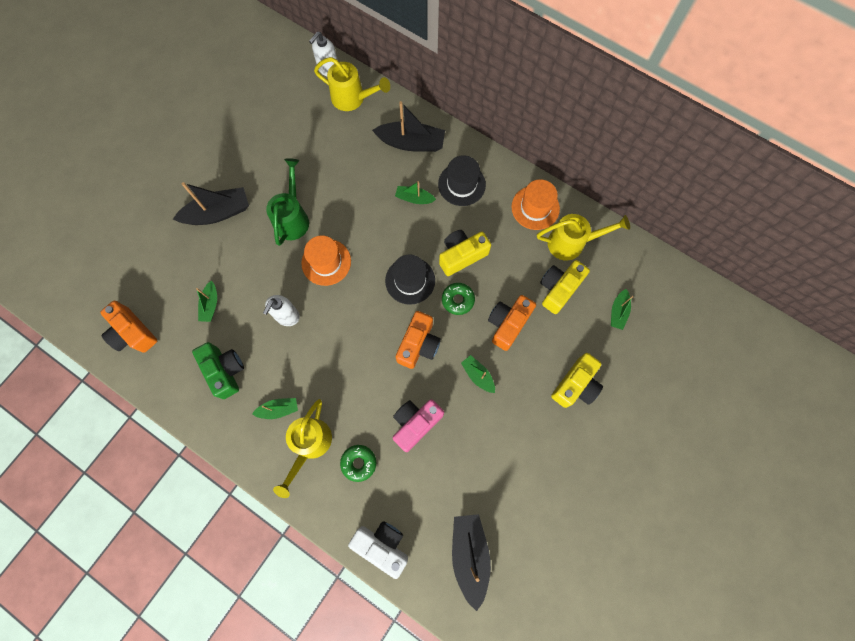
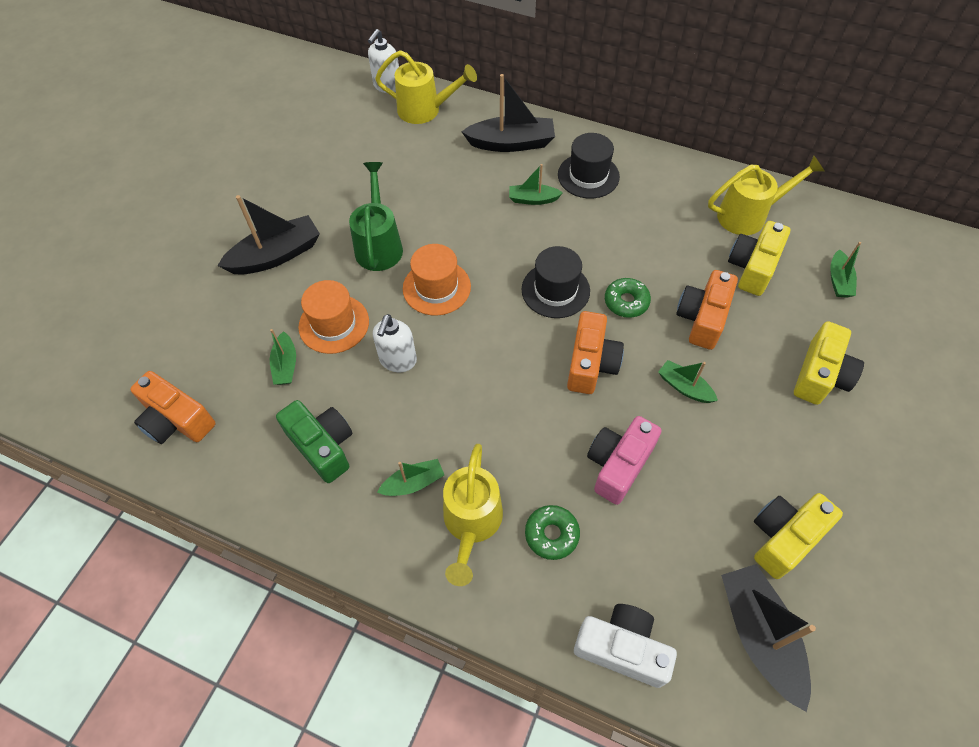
camera: 10 degrees left, 15 degrees down
yellow camera [439,230,491,276] -> yellow camera moved to [754,493,843,579]
orange hat [511,179,560,230] -> orange hat moved to [298,280,369,354]

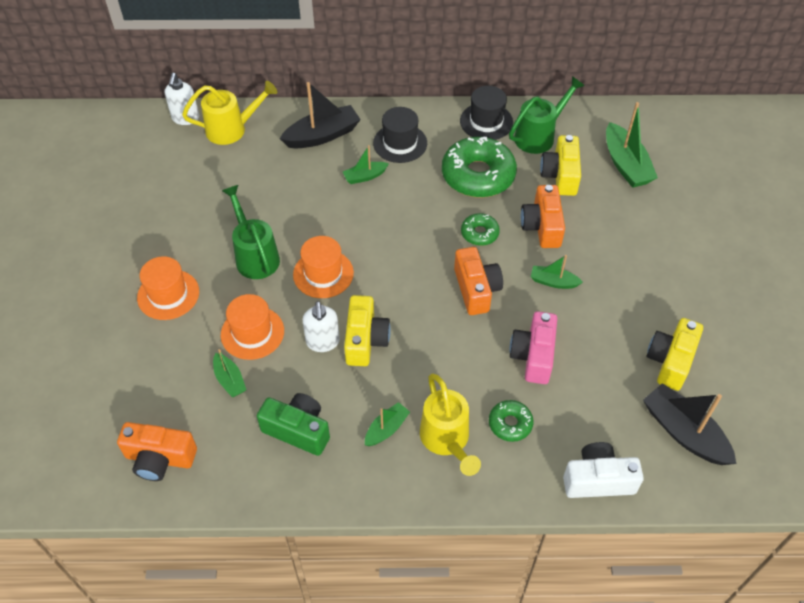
camera: 25 degrees left, 5 degrees down
black boat [217,195,320,275] -> orange hat [137,256,199,320]
black hat [521,246,590,318] -> black hat moved to [460,86,513,140]
yellow watering can [708,155,825,235] -> green watering can [509,76,584,154]
yellow camera [794,321,864,405] -> yellow camera moved to [344,295,391,366]
green boat [831,242,861,298] -> green boat [606,102,658,188], size x1.81
none -> green donut [442,137,517,198]

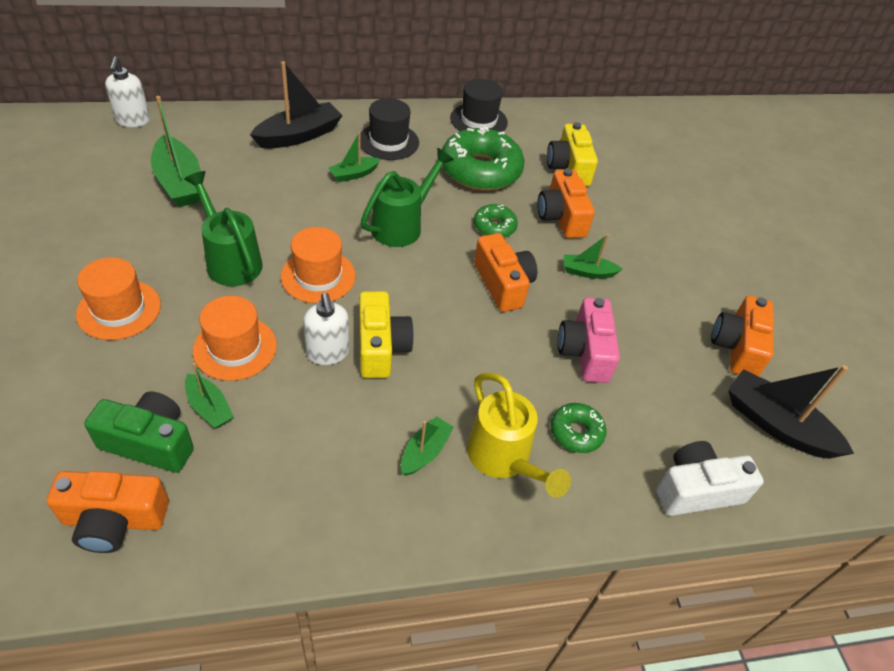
camera: 15 degrees left, 5 degrees down
yellow watering can [182,81,277,145] -> none
green camera [257,393,330,456] -> green camera moved to [84,391,194,473]
green watering can [509,76,584,154] -> green watering can moved to [361,148,454,247]
green boat [606,102,658,188] -> green boat moved to [151,96,200,207]
yellow camera [647,318,703,391] -> orange camera [711,296,774,376]

